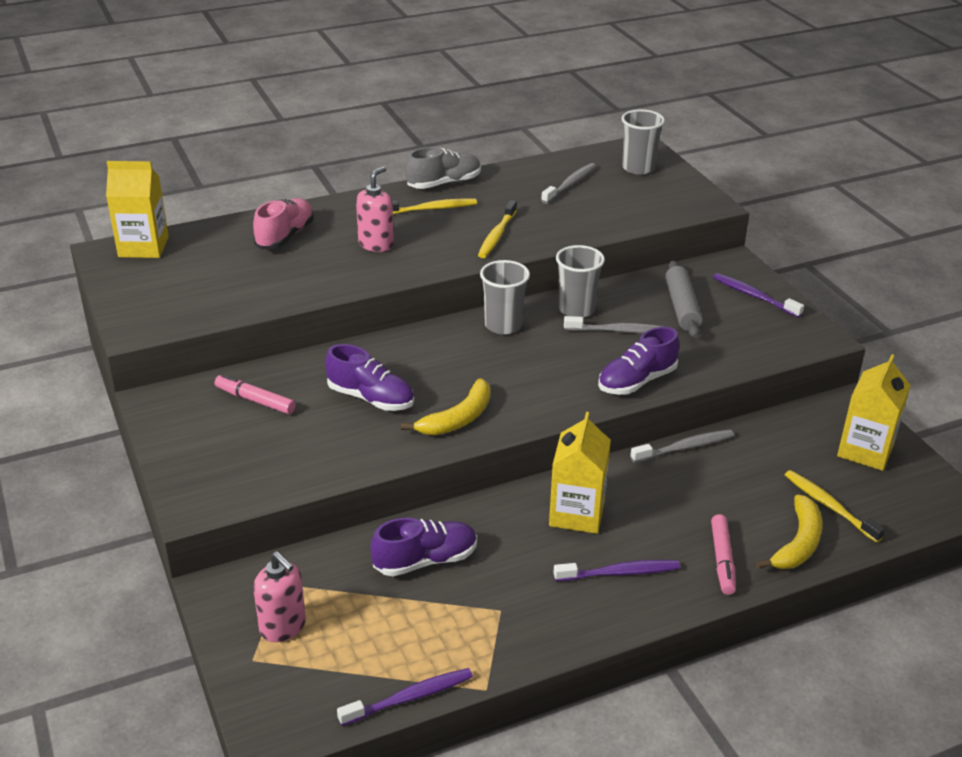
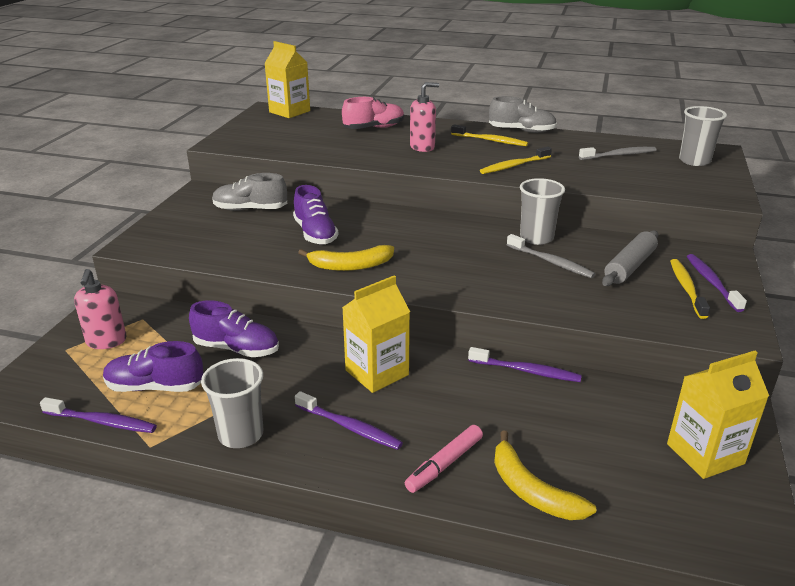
camera: 40 degrees right, 5 degrees down
pink marker [215,374,296,414] -> grey shoe [212,173,287,211]
grey cup [480,260,530,334] -> grey cup moved to [201,358,263,448]
purple shoe [598,327,680,395] -> purple shoe moved to [103,341,203,392]
grey toothbrush [630,430,734,463] -> purple toothbrush [468,347,582,382]
yellow banana [756,494,822,569] -> yellow banana turned 75 degrees clockwise [494,430,596,520]
yellow toothbrush [785,470,885,543] -> yellow toothbrush moved to [670,259,710,319]

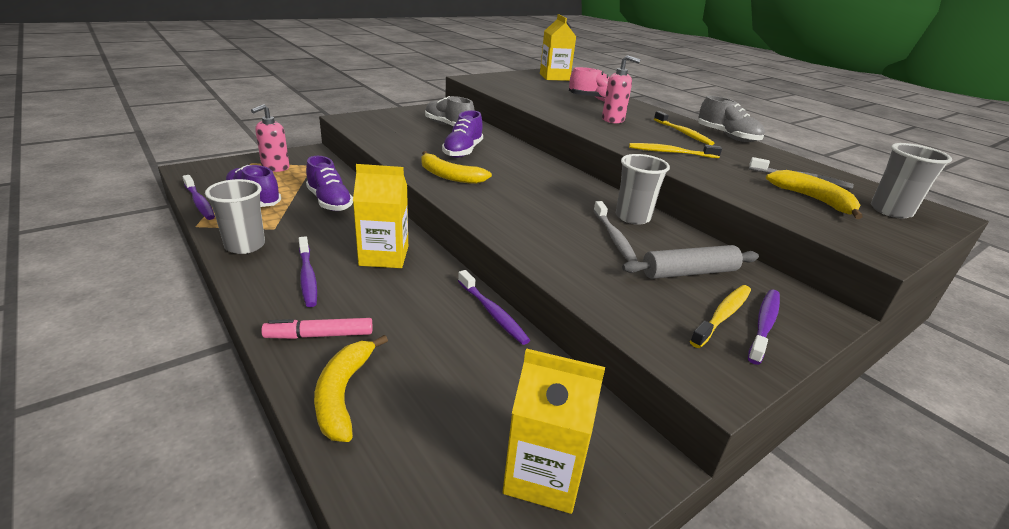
camera: 35 degrees right, 0 degrees up
none -> yellow banana [766,170,863,219]

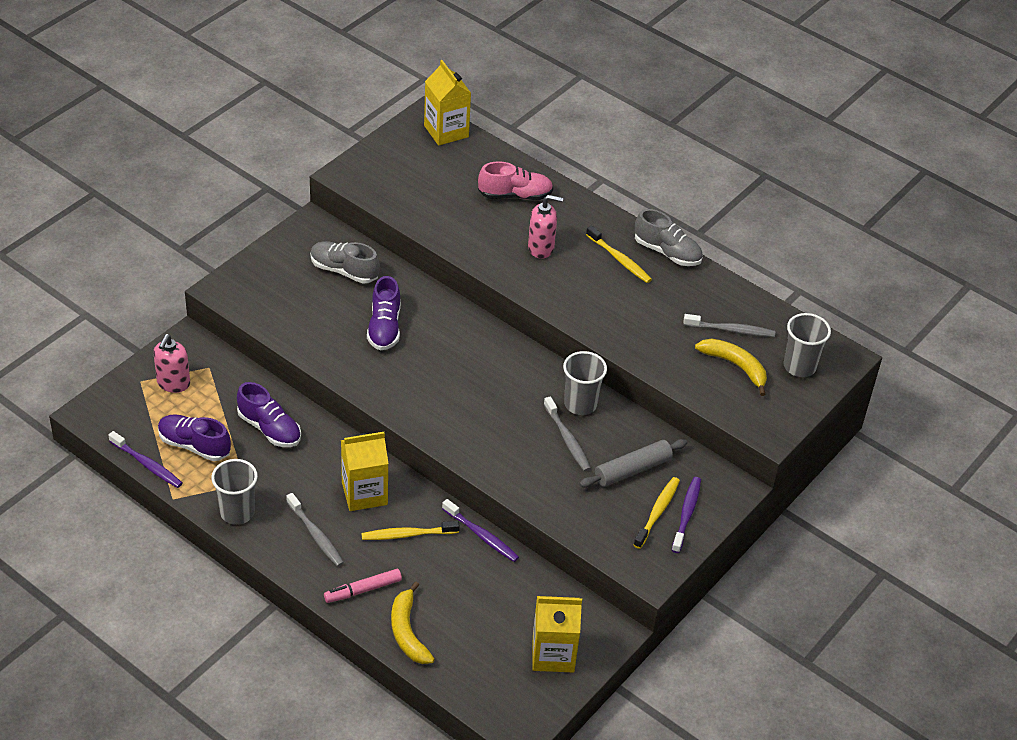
camera: 15 degrees left, 15 degrees up
purple toothbrush [299,236,317,307] -> grey toothbrush [286,493,344,567]
yellow banana [421,151,492,184] -> none
yellow toothbrush [629,143,722,158] -> yellow toothbrush moved to [361,521,460,540]

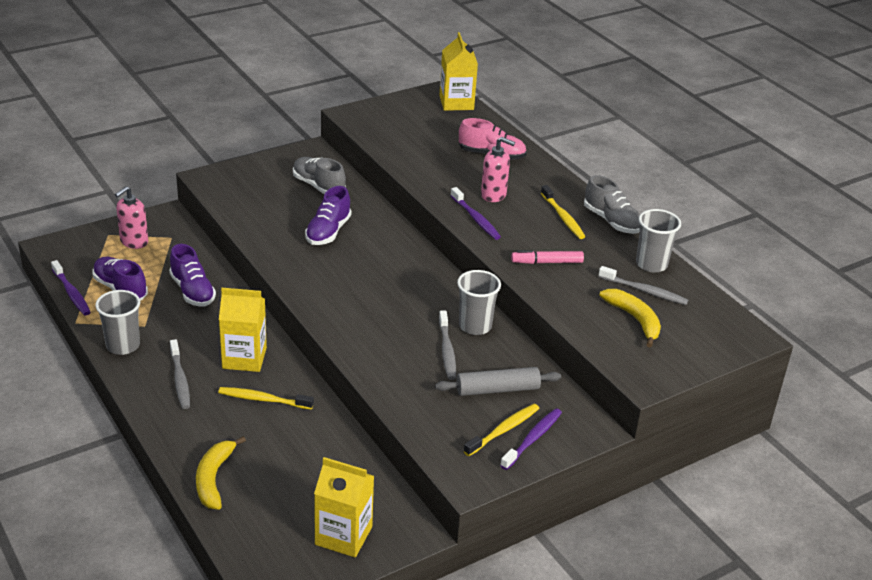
camera: 20 degrees right, 10 degrees down
pink marker [324,569,402,603] -> pink marker moved to [511,250,584,264]
purple toothbrush [442,499,519,562] -> purple toothbrush moved to [450,187,501,240]
grey cup [784,313,831,377] -> grey cup moved to [636,209,681,272]

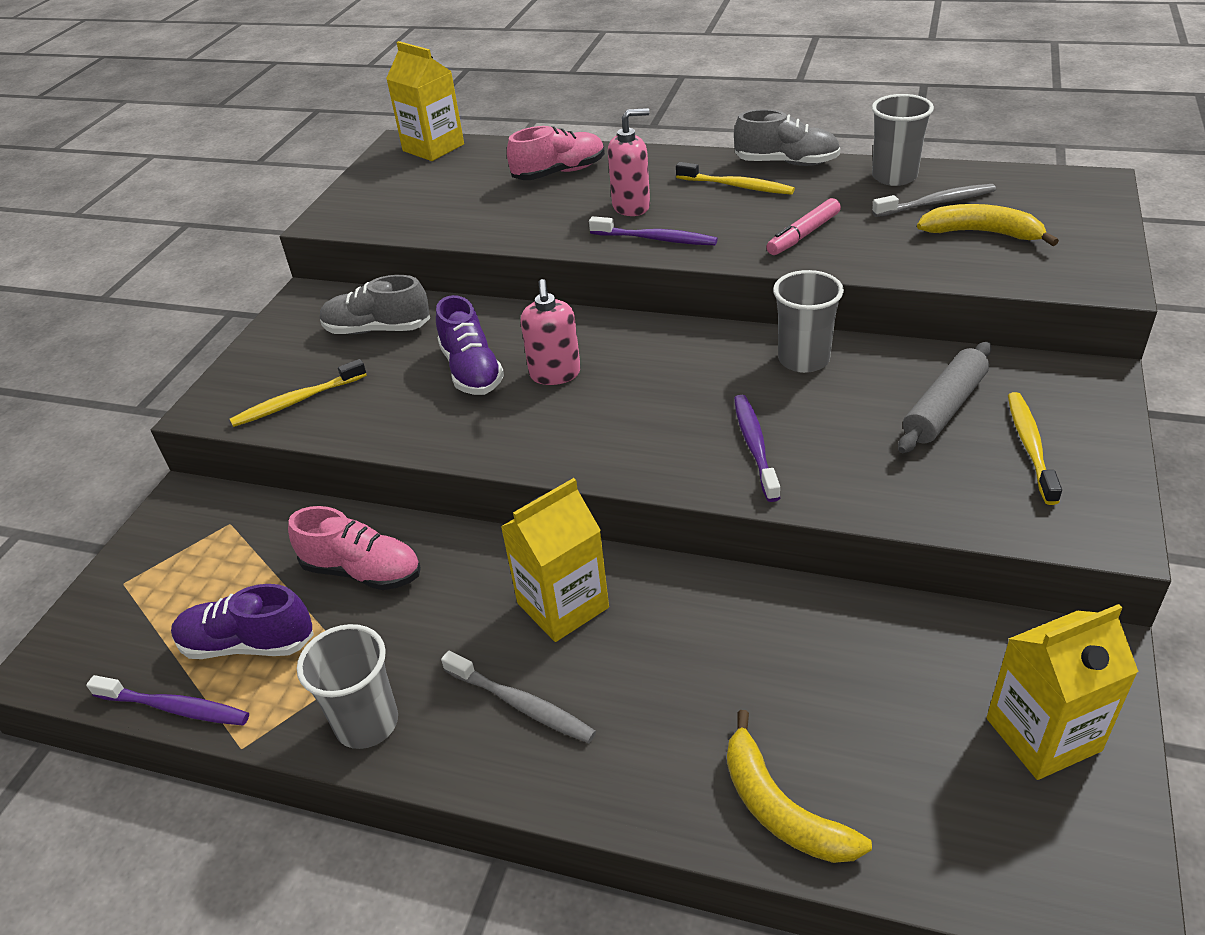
camera: 35 degrees left, 5 degrees up
pink soap dispenser [115,186,148,249] -> pink soap dispenser moved to [521,279,581,385]
purple shoe [169,244,216,307] -> pink shoe [288,506,421,590]
yellow toothbrush [218,387,314,410] -> yellow toothbrush moved to [230,359,367,427]
grey toothbrush [439,311,456,380] -> none
purple toothbrush [500,408,562,470] -> purple toothbrush moved to [734,395,780,502]

